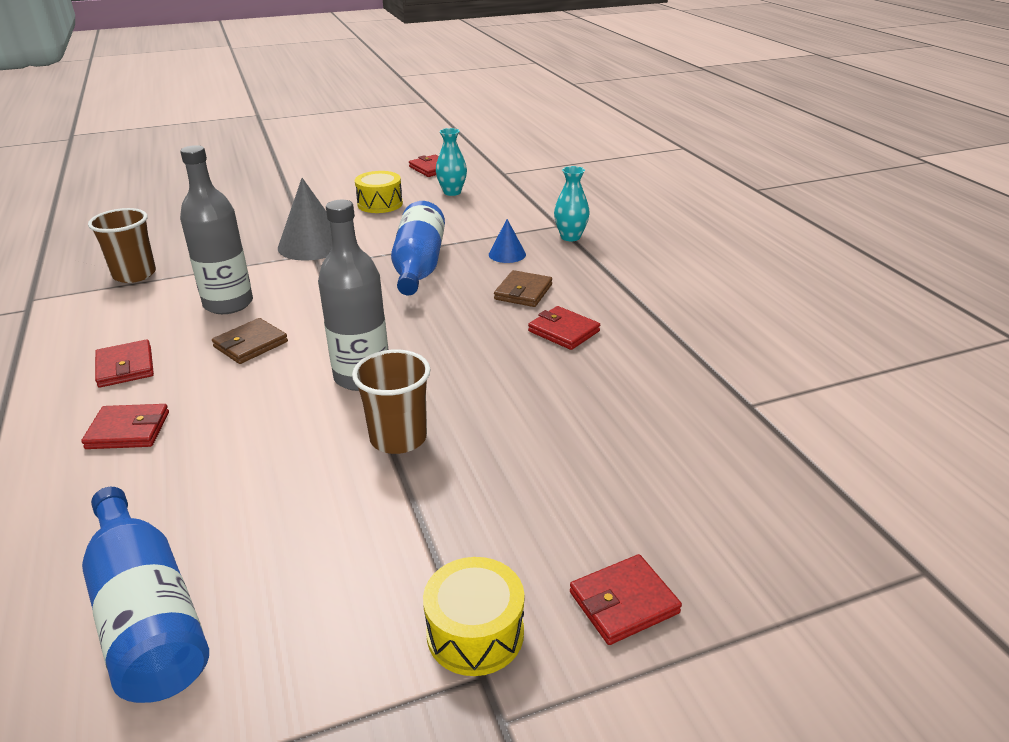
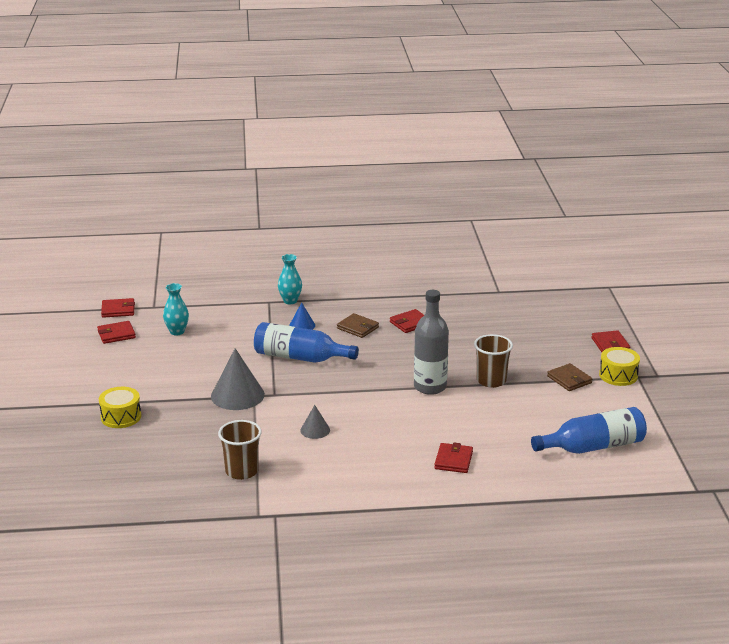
camera: 75 degrees left, 5 degrees down
red wallet [95,340,154,388] -> red wallet moved to [101,298,135,318]
grey bottle [180,145,253,314] -> grey cone [300,405,330,439]
brown wallet [212,318,288,364] -> brown wallet moved to [547,363,592,391]
yellow drum [355,171,403,213] -> yellow drum moved to [99,387,141,428]

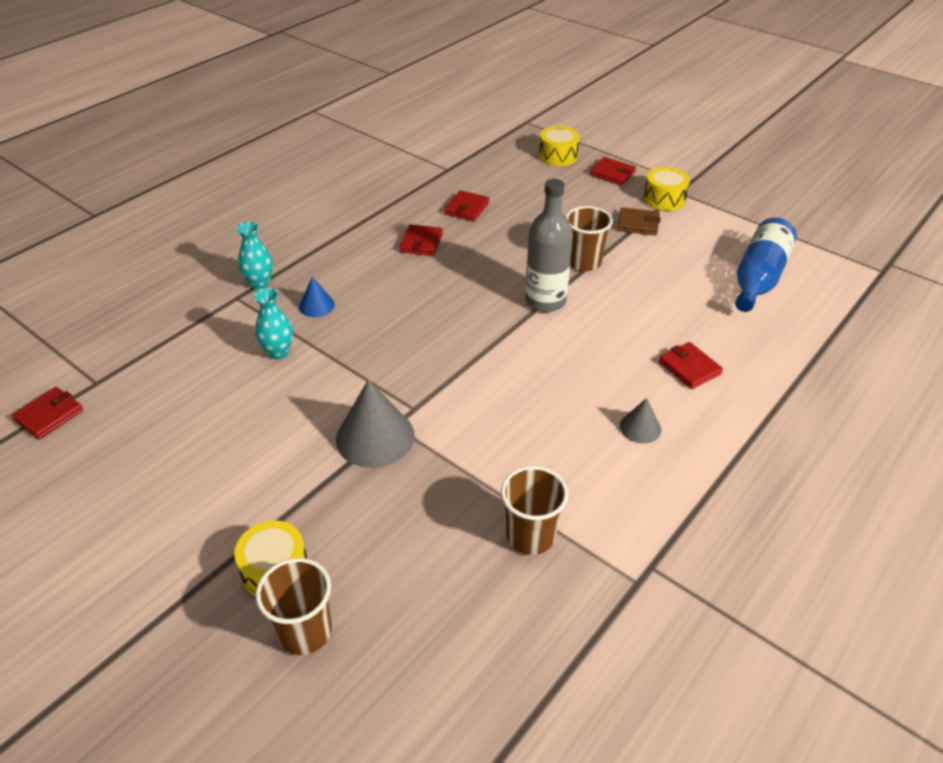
camera: 45 degrees left, 15 degrees up
red wallet [97,321,136,344] -> red wallet moved to [444,190,489,222]
turquoise vase [163,283,189,335] -> turquoise vase moved to [254,288,293,360]
blue bottle [254,322,359,363] -> none
grey cone [300,405,330,439] -> grey cone moved to [620,398,661,443]
brown wallet [337,313,379,338] -> none
none -> brown cup [256,558,332,655]
none -> yellow drum [539,126,580,166]

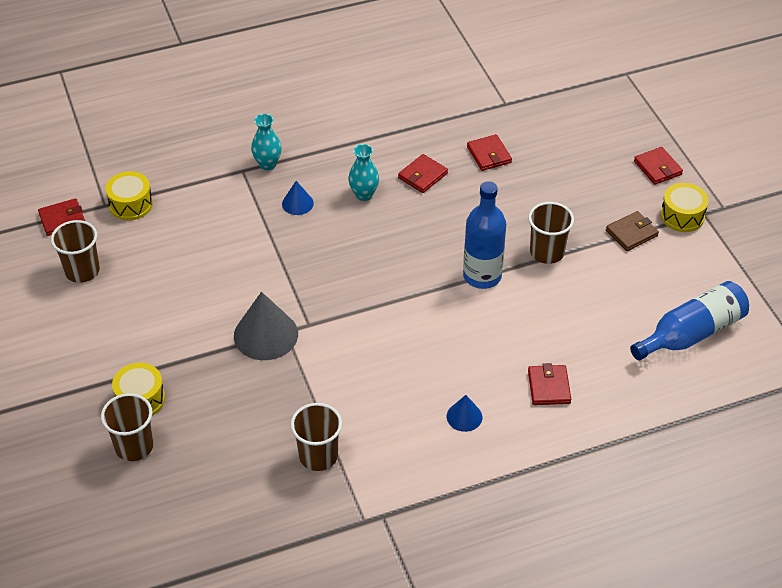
camera: 30 degrees right, 5 degrees up
turquoise vase [254,288,293,360] -> turquoise vase moved to [348,144,379,201]
red wallet [444,190,489,222] -> red wallet turned 75 degrees counterclockwise [467,134,512,171]
grey bottle [525,179,573,312] -> blue bottle [463,181,506,289]
yellow drum [539,126,580,166] -> yellow drum moved to [105,171,153,220]
brown wallet [617,207,661,236] -> brown wallet turned 75 degrees counterclockwise [606,211,659,251]
grey cone [620,398,661,443] -> blue cone [447,395,482,432]
none -> brown cup [51,220,100,283]

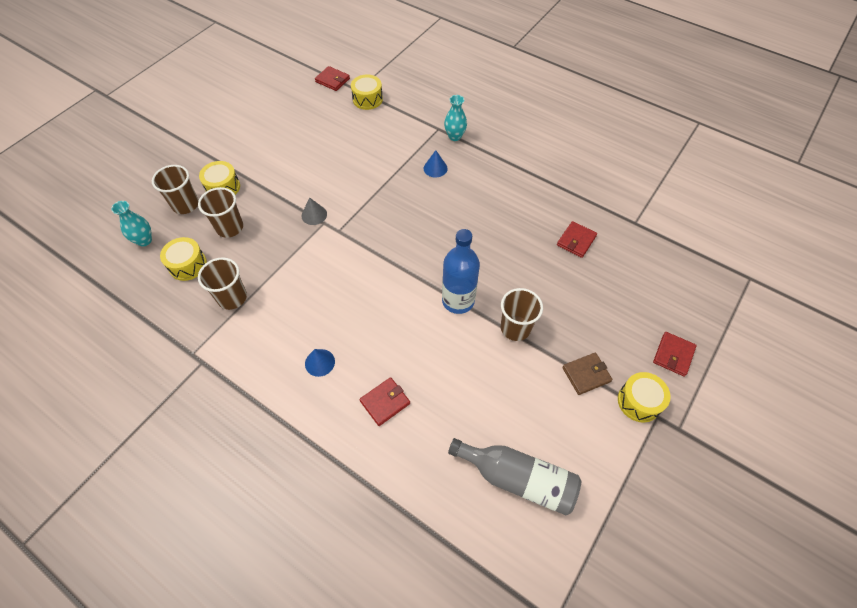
camera: 55 degrees right, 10 degrees up
brown cup [51,220,100,283] -> brown cup moved to [198,187,243,238]
grey cone [234,292,298,360] -> grey cone [302,197,327,225], size x0.53
turquoise vase [348,144,379,201] -> turquoise vase moved to [111,201,152,246]
red wallet [398,154,448,193] -> none
brown wallet [606,211,659,251] -> brown wallet turned 45 degrees counterclockwise [562,352,612,395]
blue bottle [630,281,749,360] -> grey bottle [448,438,581,515]
none -> yellow drum [160,237,207,281]

